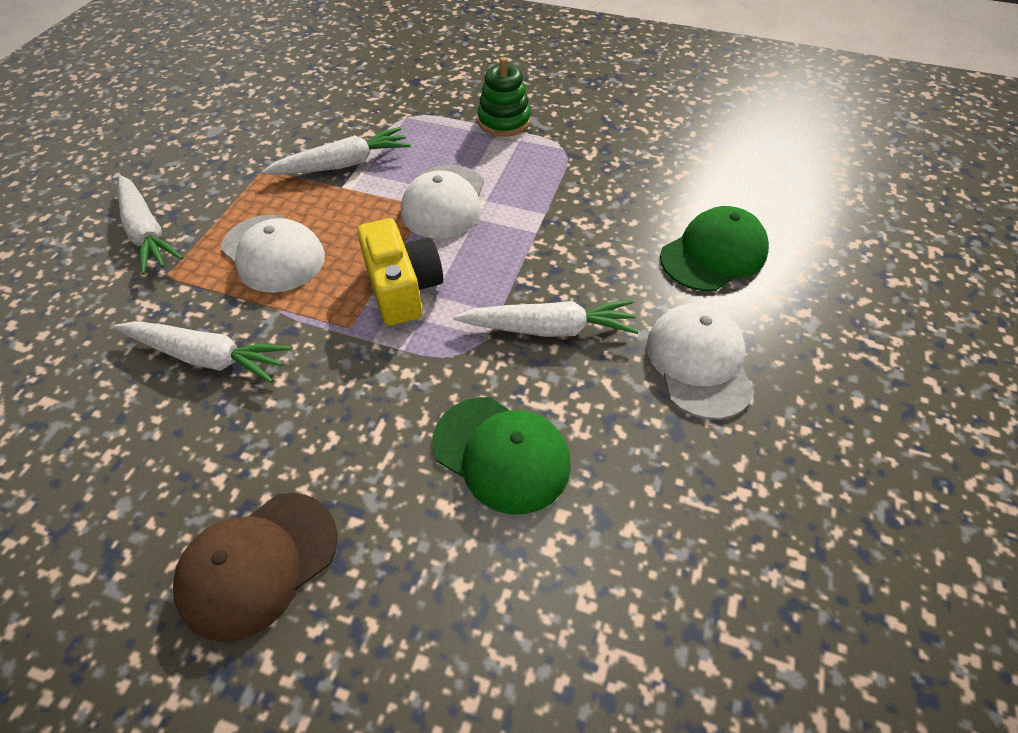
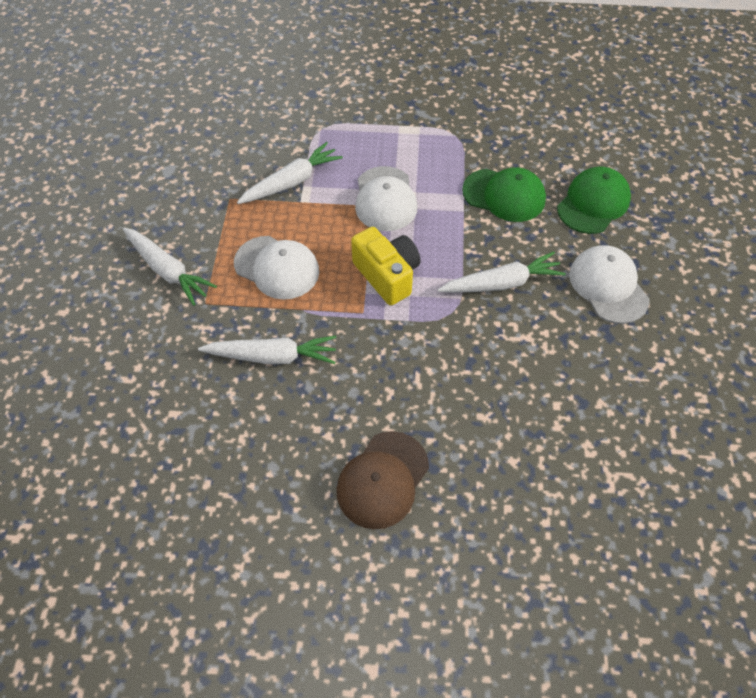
camera: 15 degrees left, 5 degrees up
green cap [432,397,571,515] -> green cap moved to [462,167,546,222]
green stacking toy [477,57,531,137] -> none

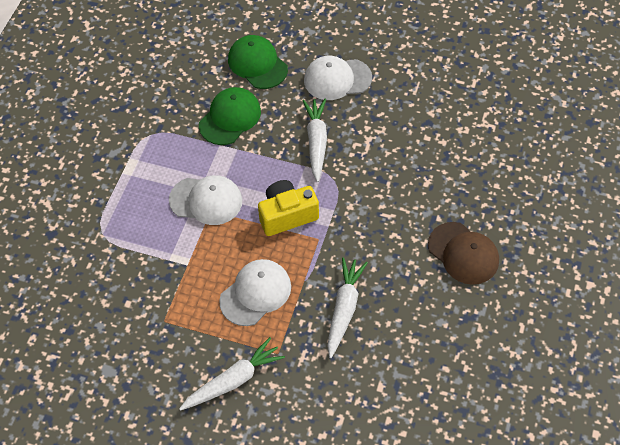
camera: 75 degrees left, 0 degrees up
white carrot [237,142,343,204] -> none

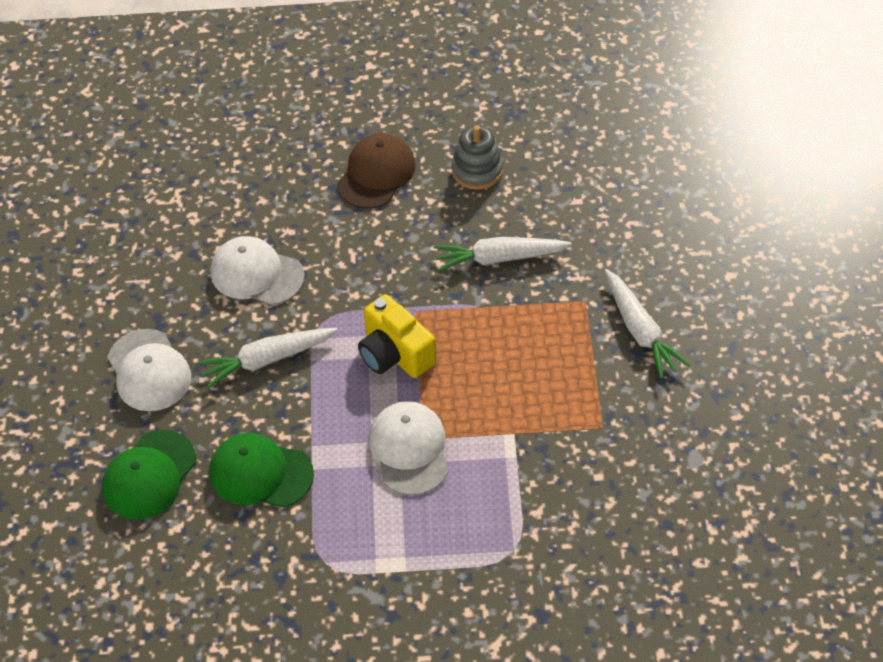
camera: 110 degrees left, 5 degrees down
white carrot [179,337,285,411] -> white carrot turned 150 degrees counterclockwise [604,269,690,378]
white cap [219,259,291,326] -> white cap moved to [211,236,305,305]
none -> grey stacking toy [452,125,503,190]

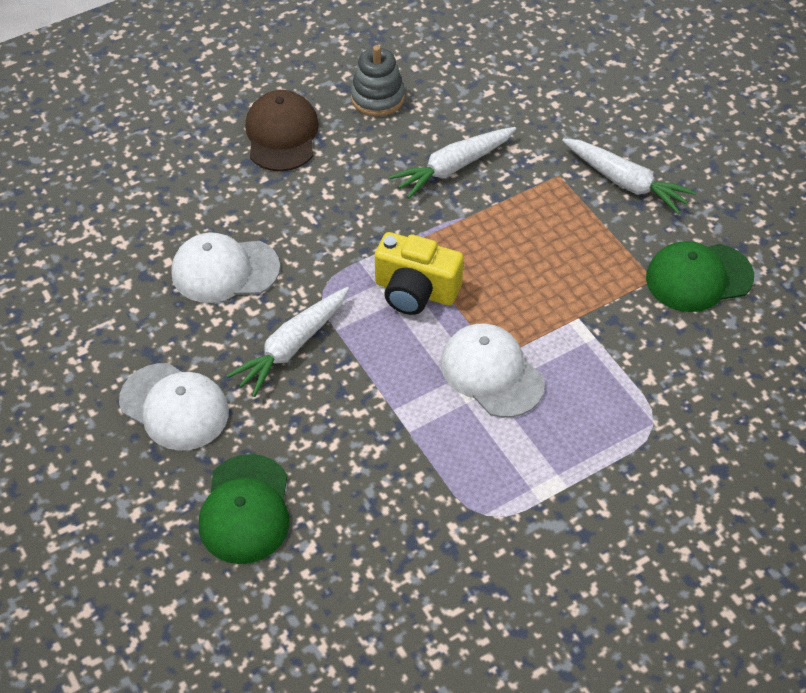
camera: 30 degrees left, 0 degrees up
green cap [209,433,314,508] -> green cap moved to [646,241,754,312]

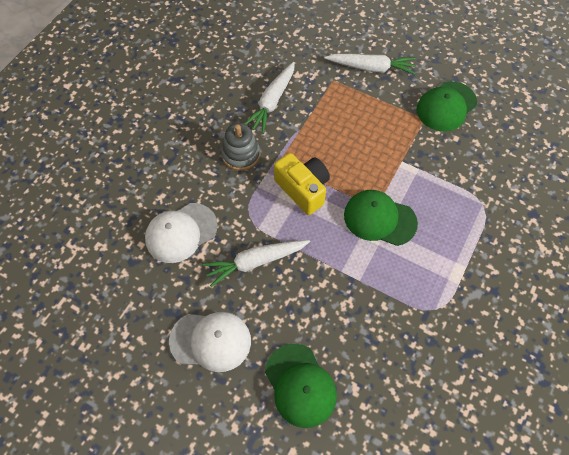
camera: 30 degrees left, 10 degrees up
white carrot [226,287,349,397] -> white carrot turned 60 degrees clockwise [203,240,310,287]
brown cap [245,90,319,171] -> none
grey stacking toy [350,45,405,116] -> grey stacking toy moved to [221,123,260,171]
yellow camera [375,232,464,315] -> yellow camera turned 120 degrees counterclockwise [274,153,330,215]
white cap [441,324,545,418] -> green cap [344,190,418,246]

